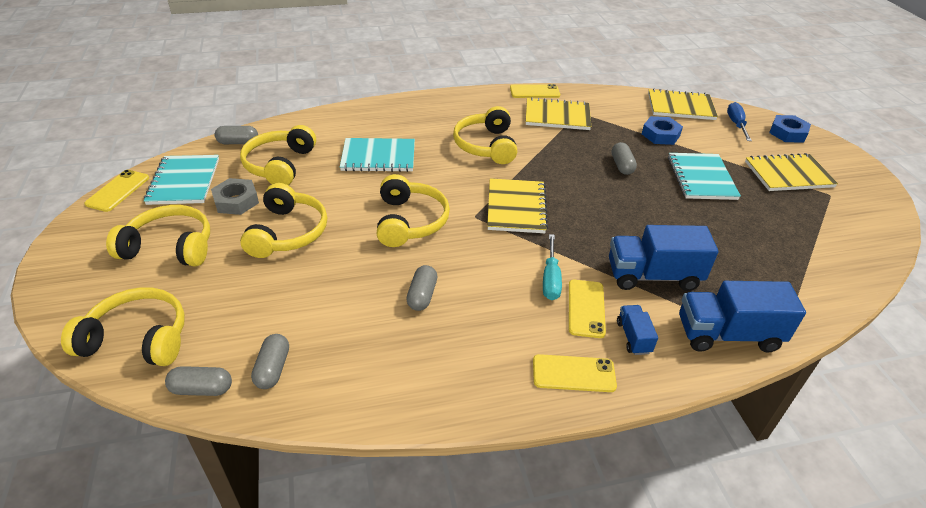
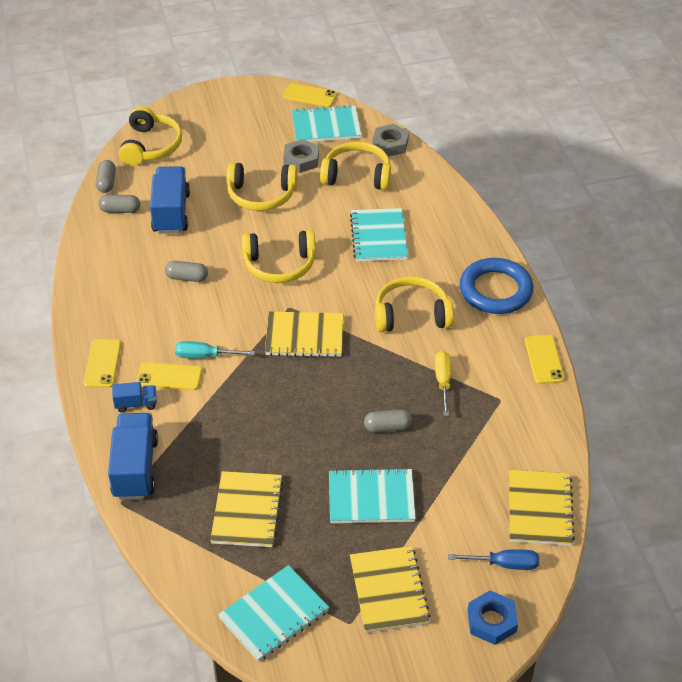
camera: 90 degrees right, 5 degrees up
yellow headphones [106,205,210,267] -> none
grey capsule [215,126,258,144] -> grey nut [372,124,409,157]
yellow notebook [526,97,591,130] -> yellow notebook moved to [210,471,283,547]
blue truck [609,225,718,291] -> blue truck moved to [150,166,190,234]
blue nut [642,116,683,145] -> none
none -> turquoise notebook [218,565,329,662]
none -> yellow screwdriver [435,351,451,416]
none -> blue ring [460,258,534,314]

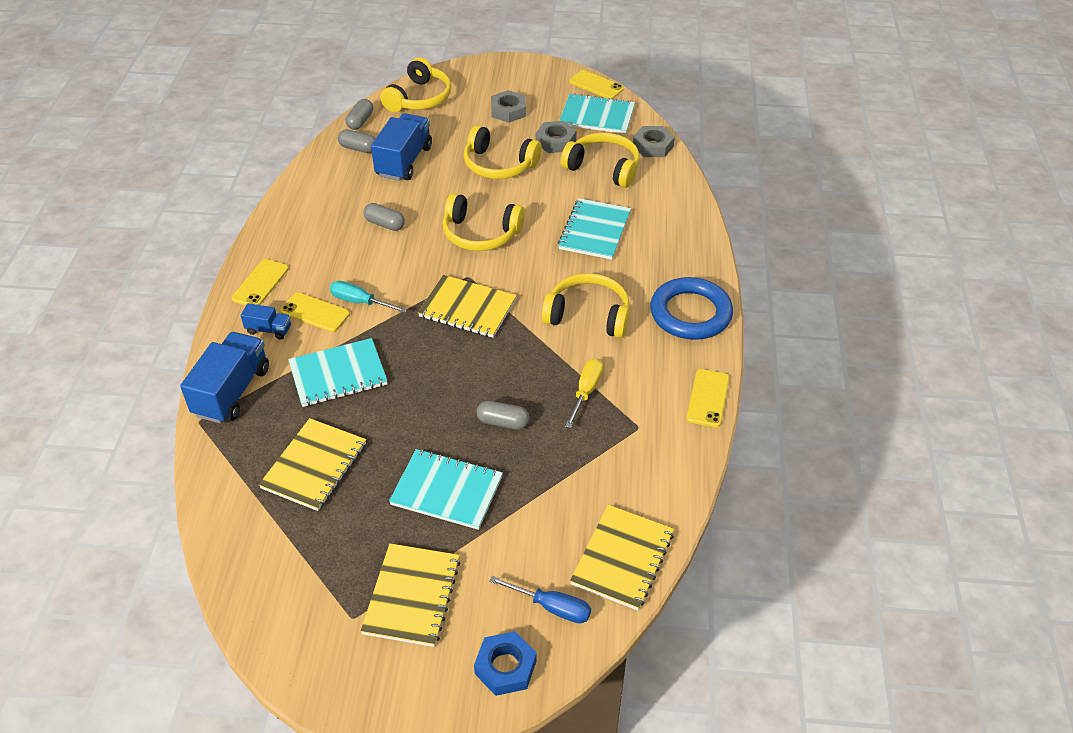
camera: 20 degrees right, 0 degrees up
turquoise notebook [218,565,329,662] -> turquoise notebook moved to [288,338,388,407]
none -> grey nut [491,90,526,123]

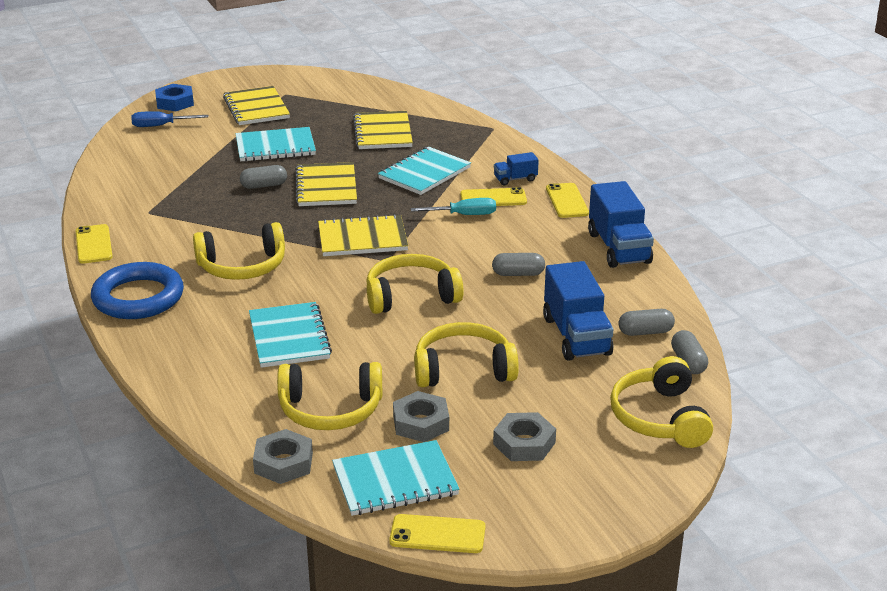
camera: 150 degrees right, 15 degrees down
blue truck [180,332,269,423] -> blue truck moved to [588,181,654,268]
yellow screwdriver [565,358,603,428] -> none
yellow notebook [570,505,674,611] -> yellow notebook moved to [295,162,357,206]

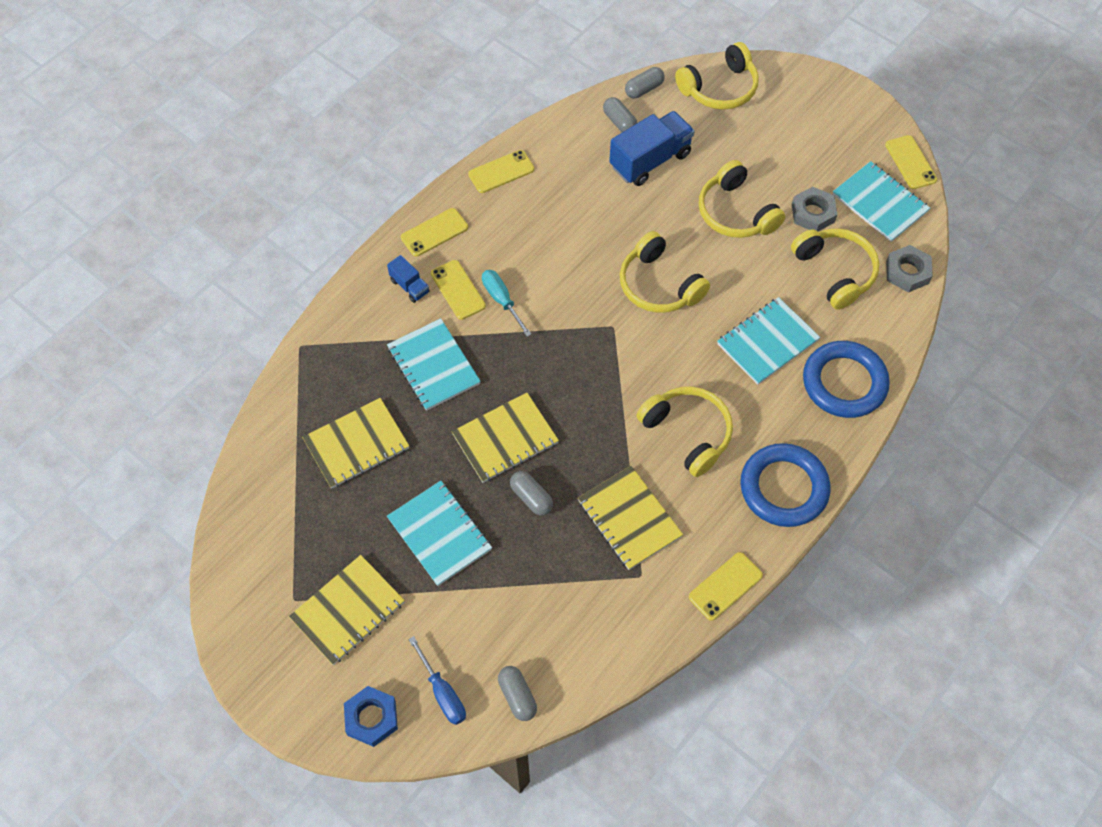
camera: 115 degrees left, 30 degrees up
yellow notebook [318,214,408,256] -> yellow notebook moved to [578,466,683,570]
turquoise notebook [378,146,471,195] -> turquoise notebook turned 45 degrees clockwise [387,318,481,411]
grey capsule [492,253,545,276] -> grey capsule moved to [498,666,537,721]
grey nut [493,412,556,461] -> none
blue truck [588,181,654,268] -> yellow phone [468,150,534,193]
none -> blue ring [803,341,890,418]

